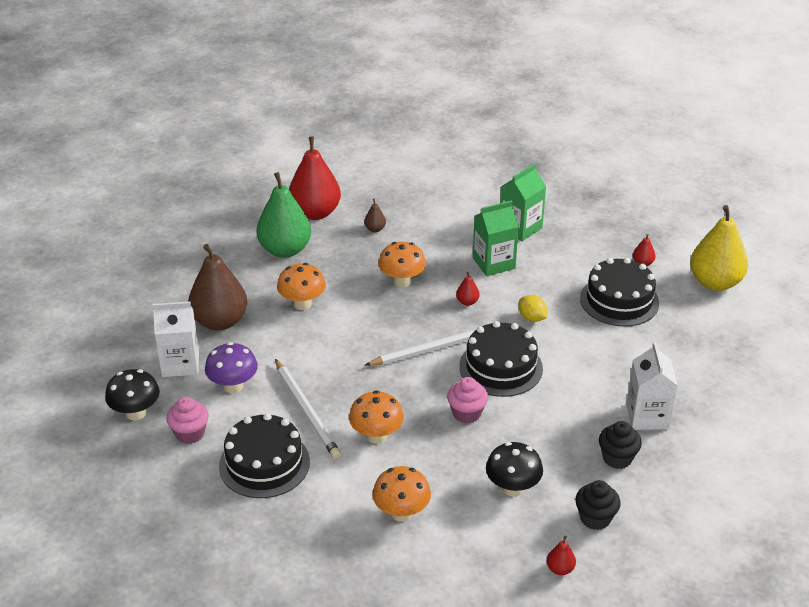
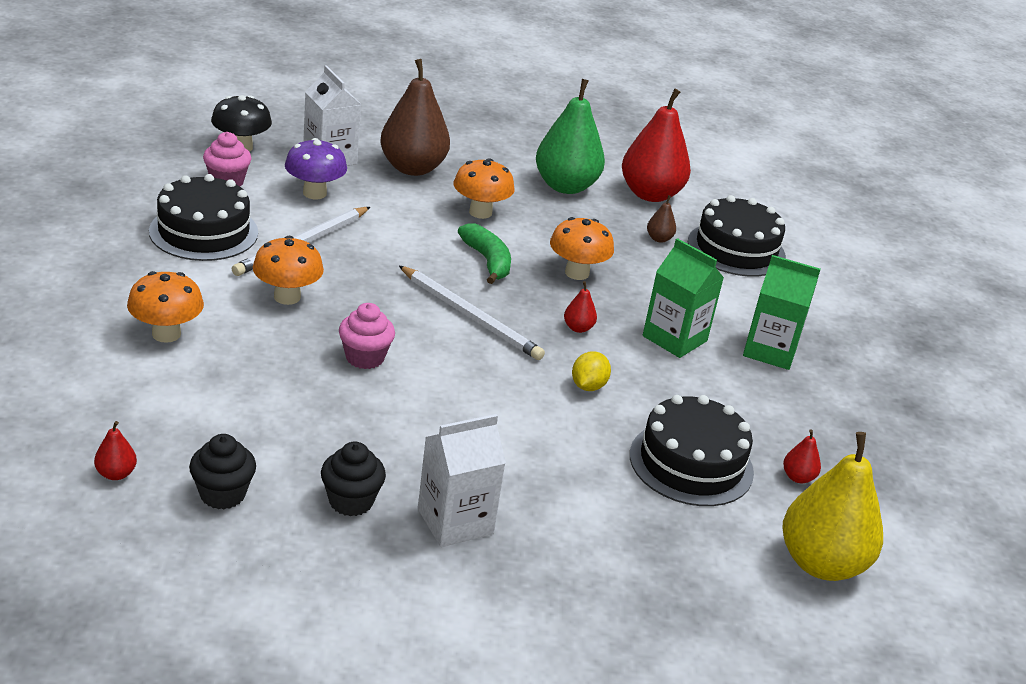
camera: 60 degrees right, 5 degrees down
black cake [459,321,543,397] -> black cake moved to [688,195,786,277]
black mushroom [486,442,543,497] -> none
none -> green banana [458,223,511,284]

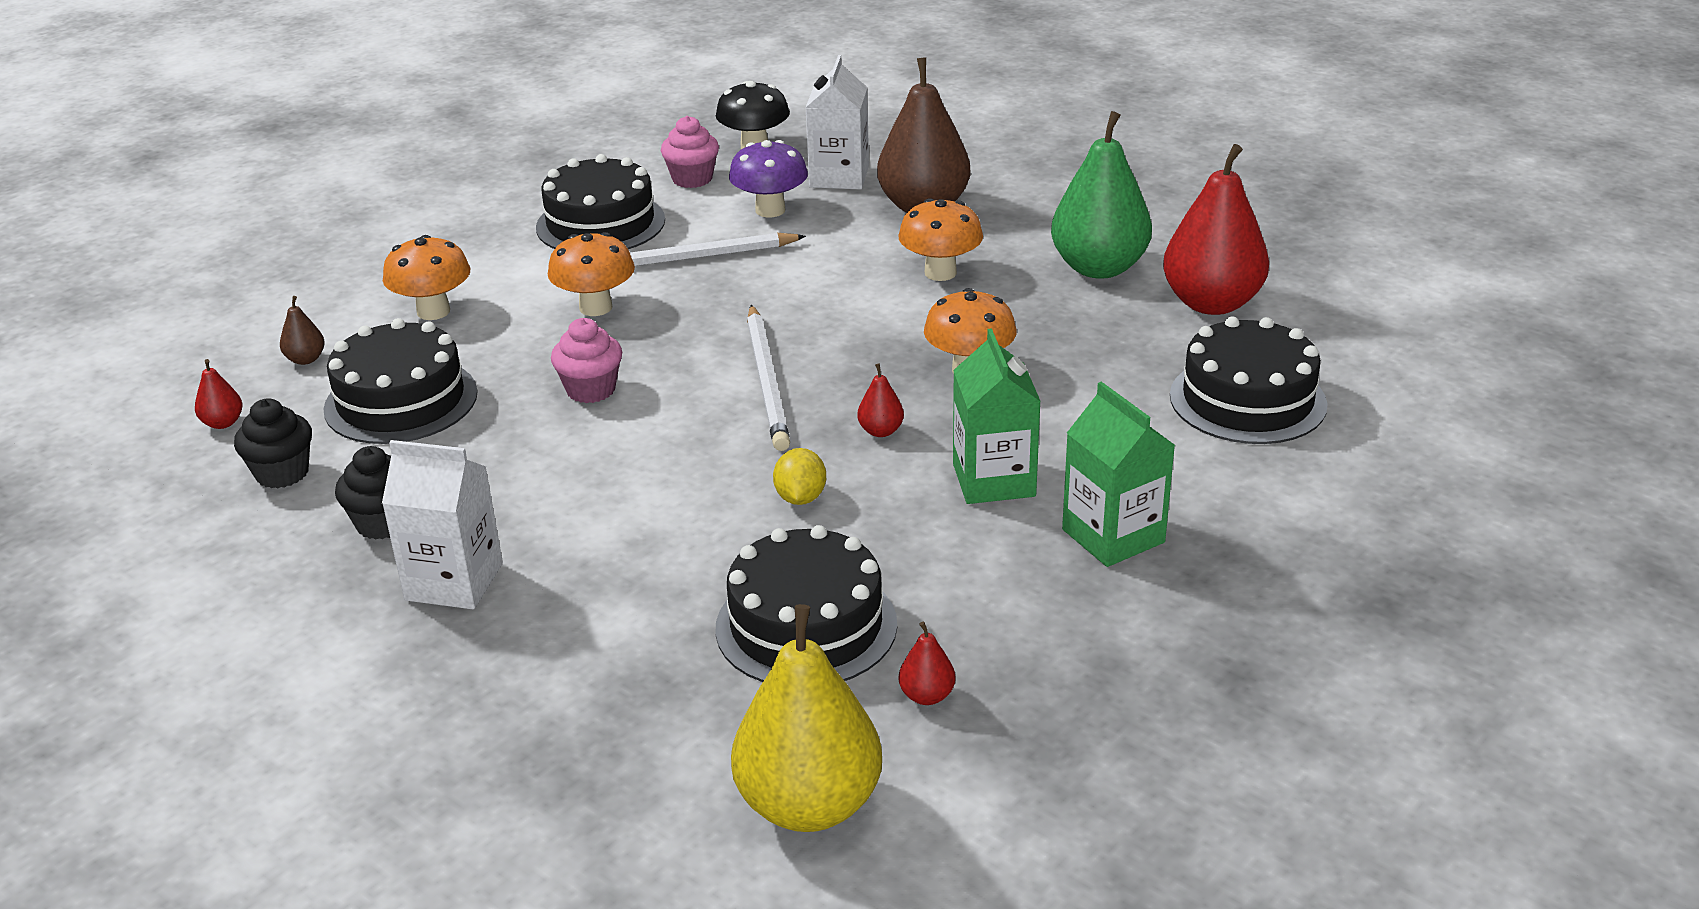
camera: 45 degrees right, 0 degrees up
green banana [458,223,511,284] -> none
yellow lemon [572,351,611,391] -> yellow lemon turned 60 degrees counterclockwise [773,448,826,505]
brown pear [647,195,676,243] -> brown pear moved to [280,296,325,365]
none -> black cake [324,318,478,444]

